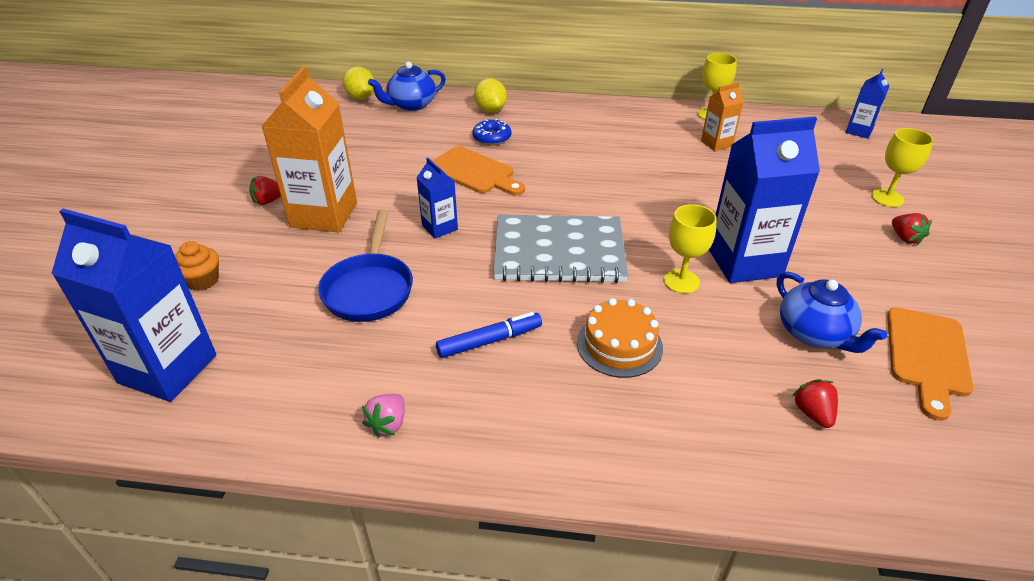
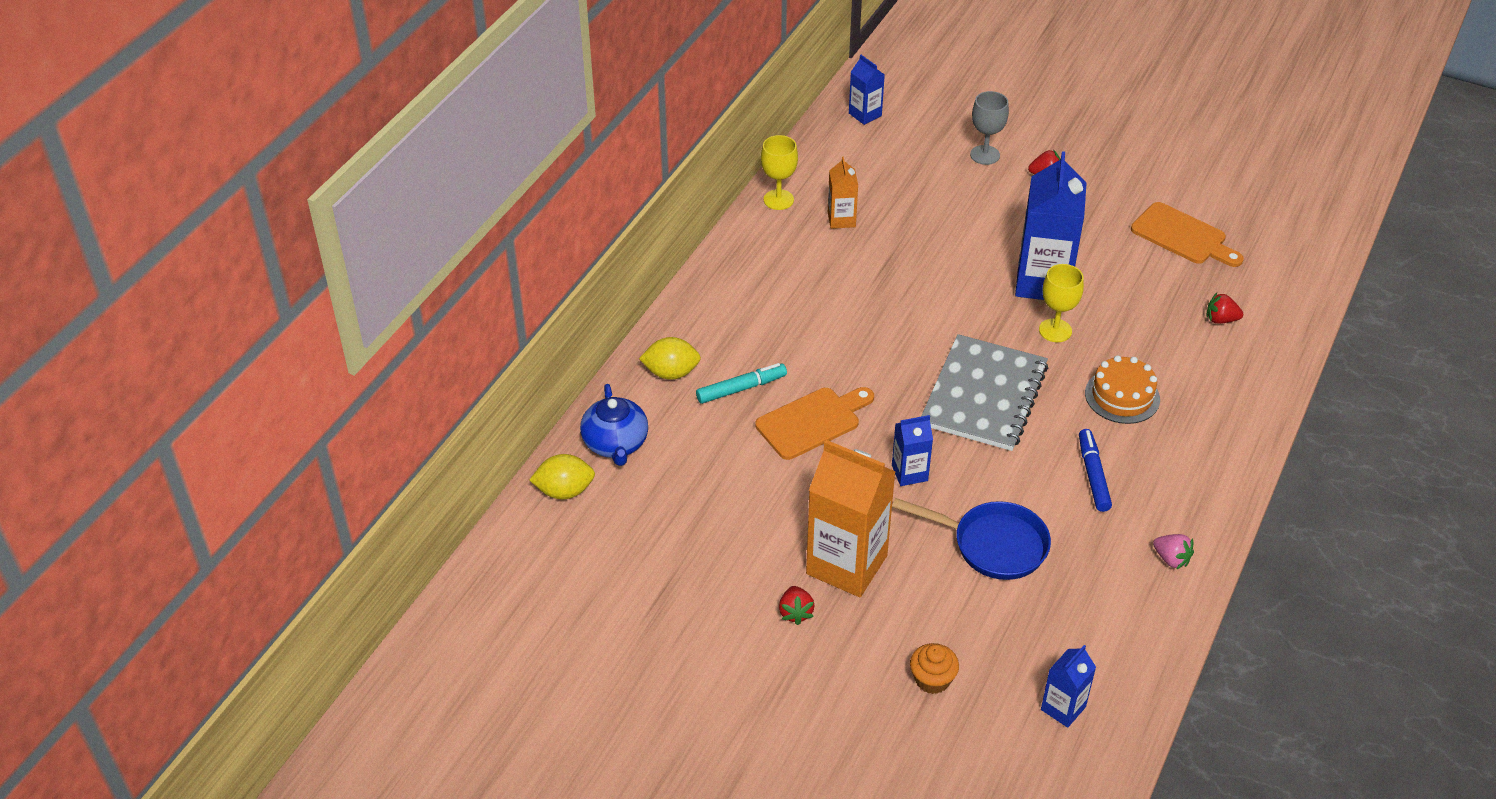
camera: 70 degrees left, 5 degrees up
blue carton [51,209,216,402] -> blue carton [1041,645,1096,728], size x0.50
blue donut [472,119,511,145] -> turquoise marker [696,363,787,404]
blue teapot [777,272,887,353] -> none
yellow goblet [871,128,933,207] -> grey goblet [970,91,1009,165]

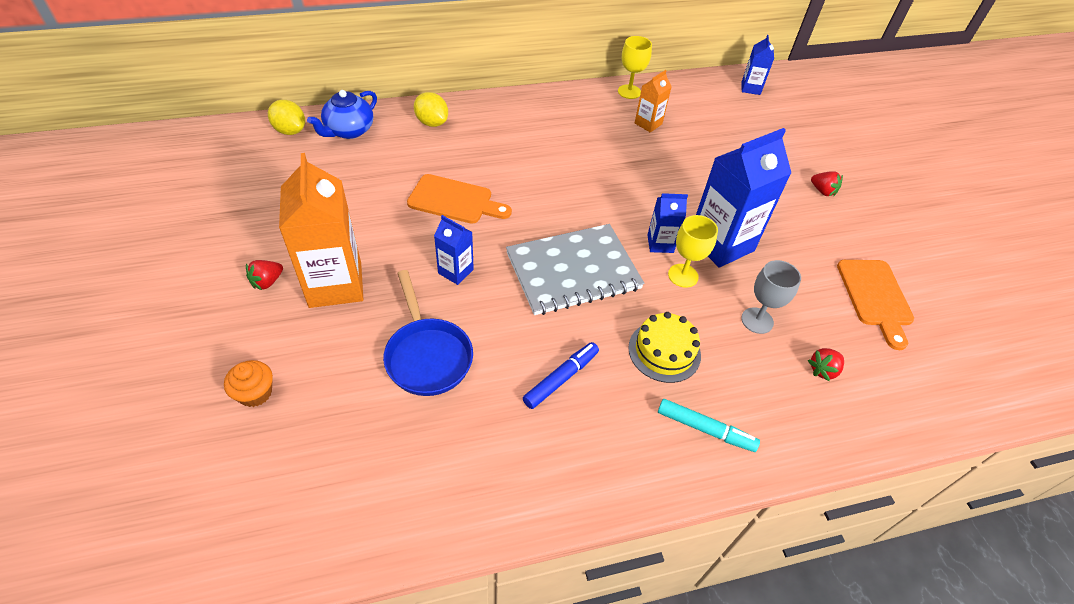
camera: 45 degrees right, 5 degrees up
turquoise marker [696,363,787,404] -> turquoise marker moved to [658,399,760,452]
grey goblet [970,91,1009,165] -> grey goblet moved to [741,260,801,334]
blue carton [1041,645,1096,728] -> blue carton moved to [647,193,688,253]
orange cake [1085,355,1160,424] -> yellow cake [628,312,701,383]
pink strawberry [1153,534,1194,570] -> none
red strawberry [1206,293,1243,324] -> red strawberry turned 90 degrees counterclockwise [808,348,844,381]

